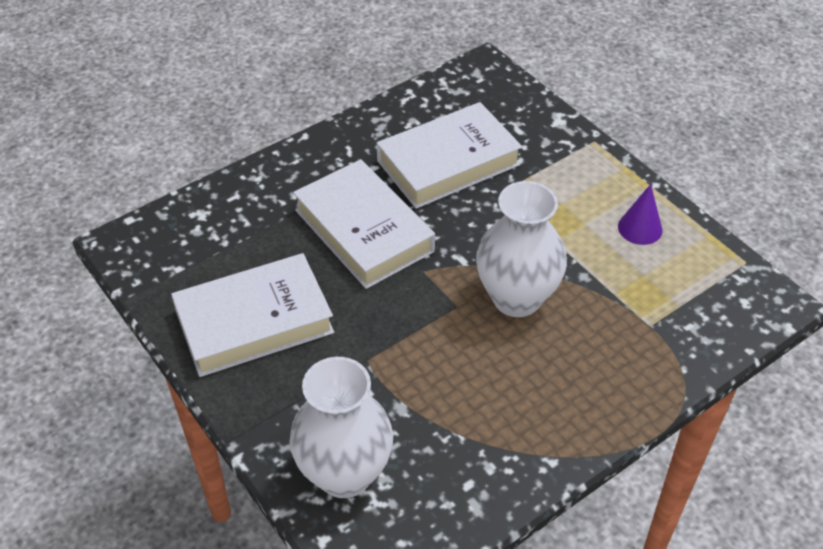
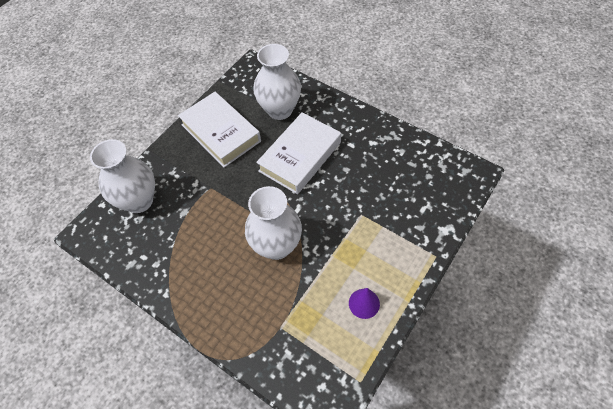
camera: 75 degrees right, 10 degrees up
white book [377,102,522,209] -> none
none -> white vase [253,44,301,120]

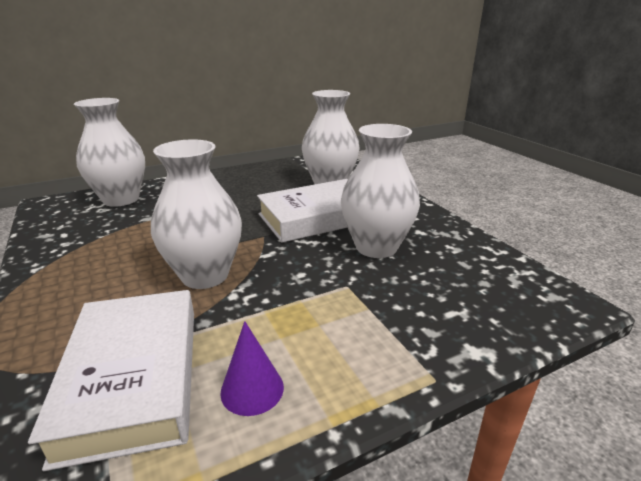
camera: 25 degrees right, 30 degrees down
white book [178,92,261,168] -> white book moved to [28,290,194,471]
none -> white vase [341,124,420,258]

